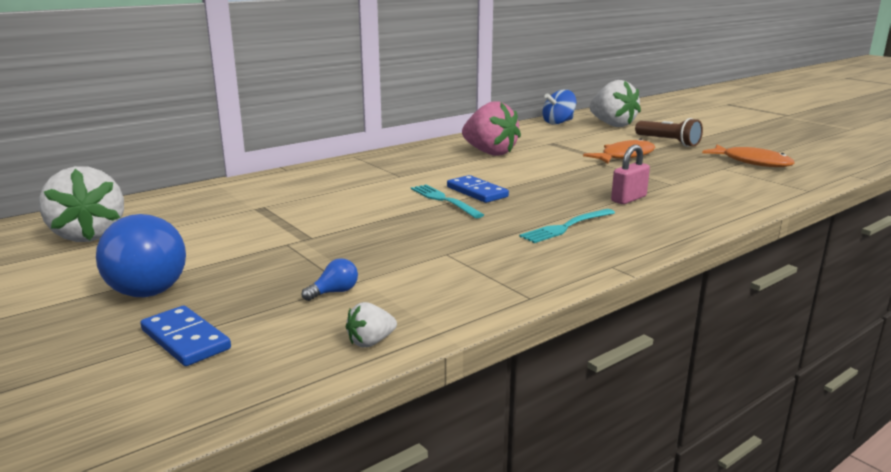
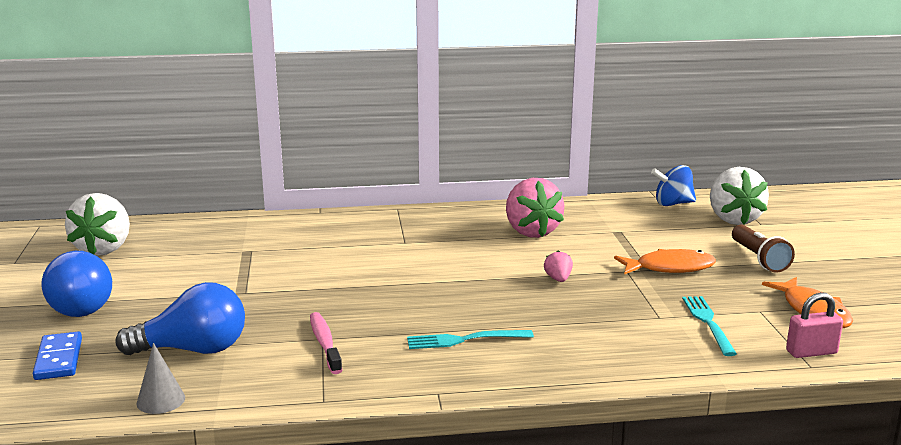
camera: 30 degrees right, 0 degrees up
blue light bulb [301,258,358,301] -> blue light bulb [116,282,245,355], size x2.43
white strawberry [346,302,397,348] -> grey cone [137,343,185,414]
turquoise fork [411,184,484,218] -> turquoise fork moved to [682,296,737,356]
blue domino [447,175,509,203] -> none
pink padlock [611,145,650,204] -> pink padlock moved to [786,292,843,358]
none -> pink toothbrush [310,312,342,374]
none -> pink strawberry [544,250,573,282]

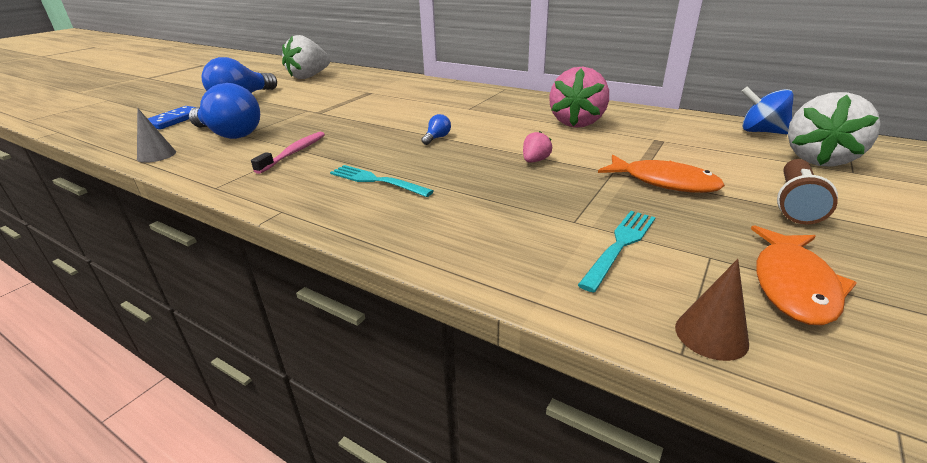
camera: 40 degrees right, 10 degrees up
pink padlock [786,292,843,358] -> brown cone [675,259,749,361]
none -> blue light bulb [421,114,451,145]

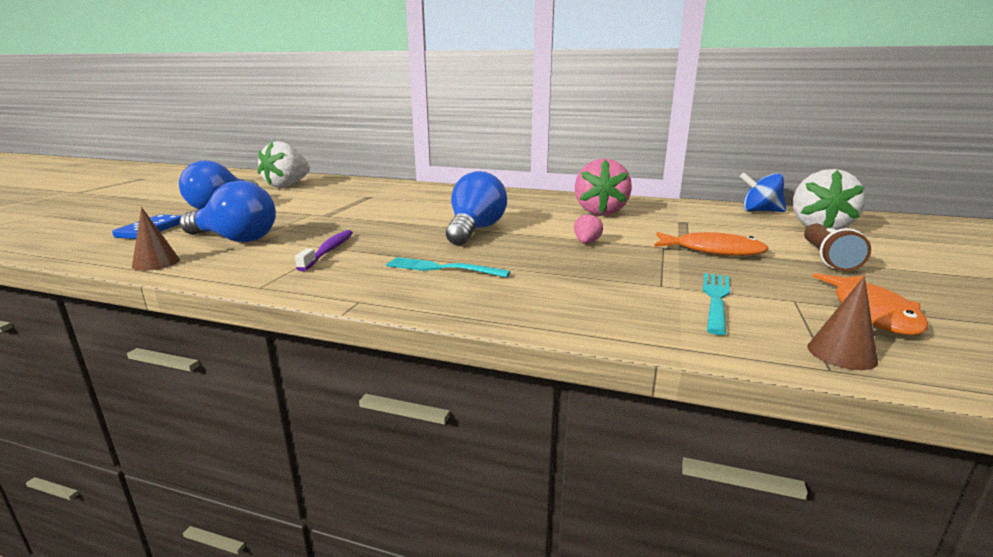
camera: 15 degrees left, 10 degrees down
grey cone [137,108,176,163] -> brown cone [132,207,180,271]
pink toothbrush [251,132,325,174] -> purple toothbrush [295,230,353,271]
blue light bulb [421,114,451,145] -> blue light bulb [446,171,507,245], size x2.43

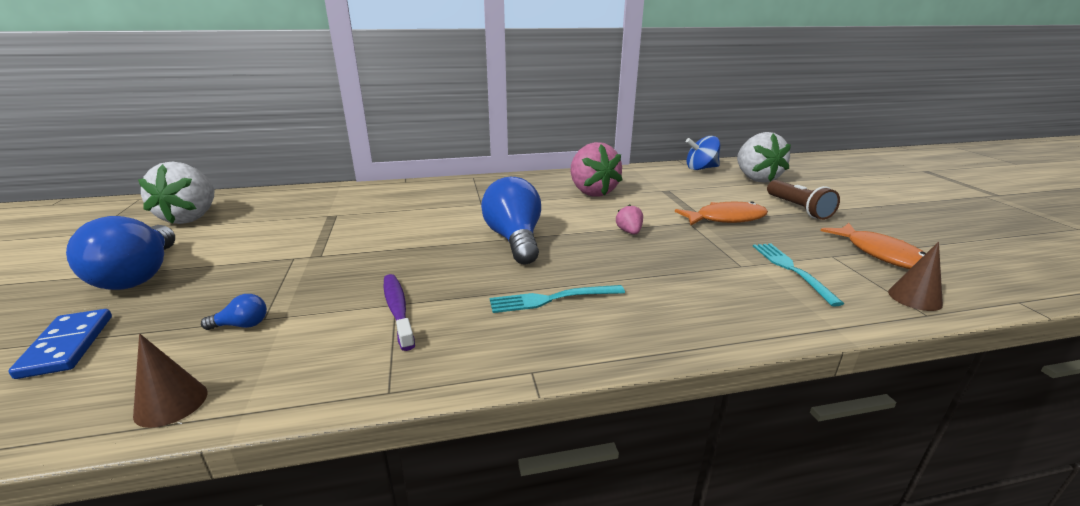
camera: 30 degrees left, 5 degrees up
blue light bulb [179,181,276,242] -> blue light bulb [201,294,267,330], size x0.41

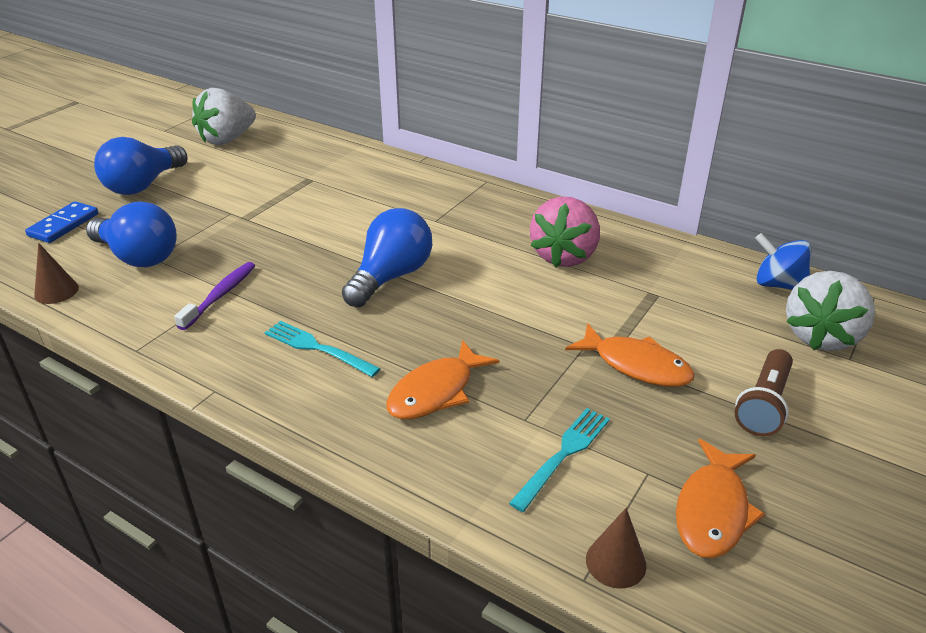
camera: 45 degrees right, 10 degrees up
blue light bulb [201,294,267,330] -> blue light bulb [86,201,177,267], size x2.43
pink strawberry [616,204,643,234] -> none
none -> orange fish [386,340,499,419]

